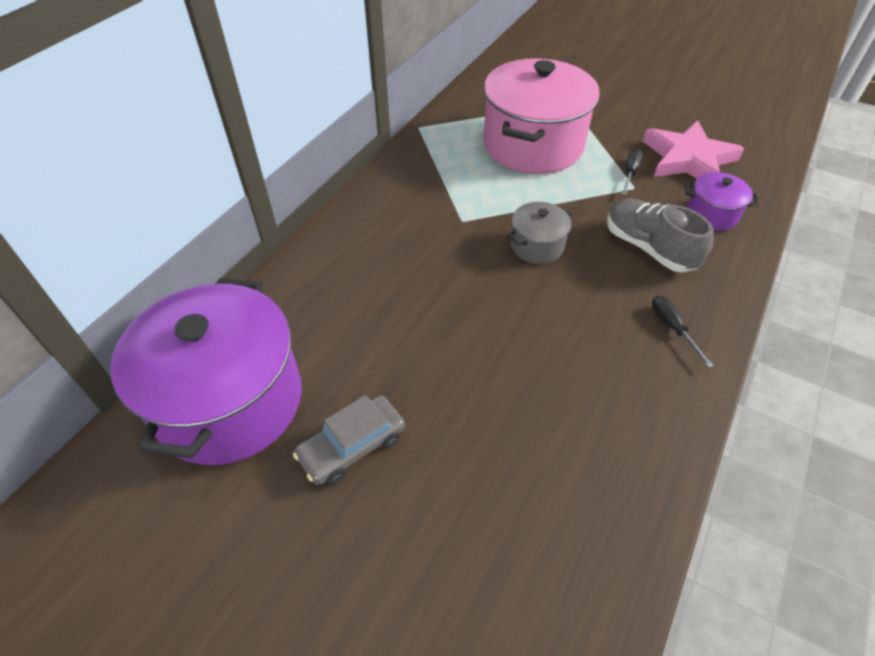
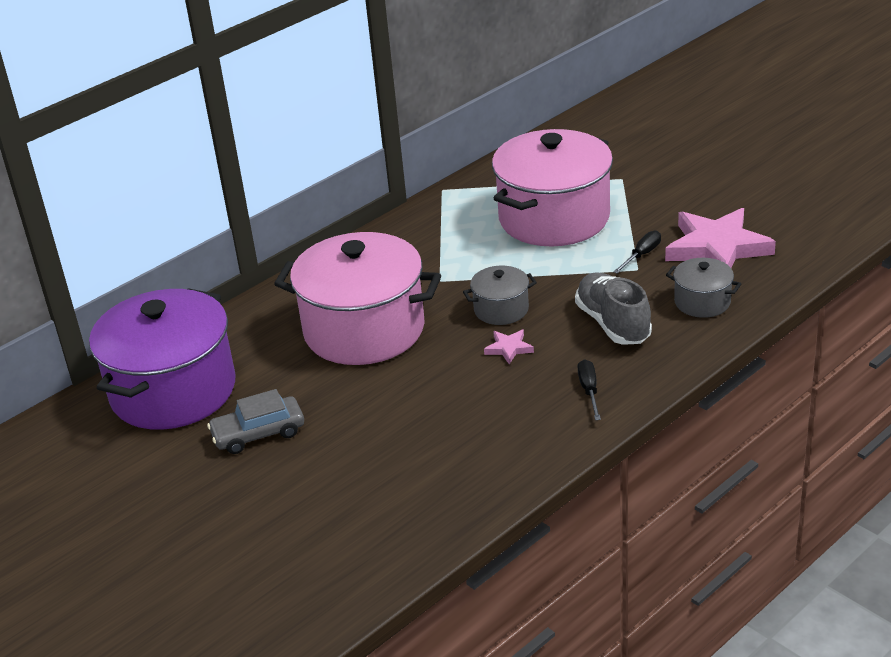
camera: 20 degrees right, 15 degrees down
purple pot [685,172,758,231] -> grey pot [666,258,741,318]
none -> pink pot [274,232,441,365]
none -> pink star [484,330,534,365]

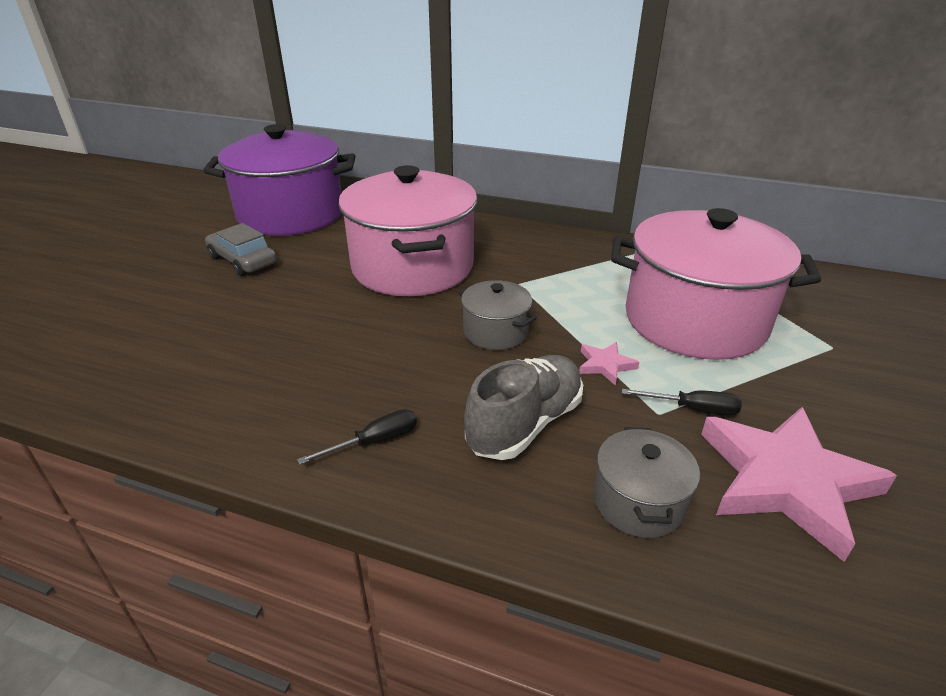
camera: 60 degrees right, 0 degrees up
pink star [484,330,534,365] -> pink star moved to [579,342,639,386]

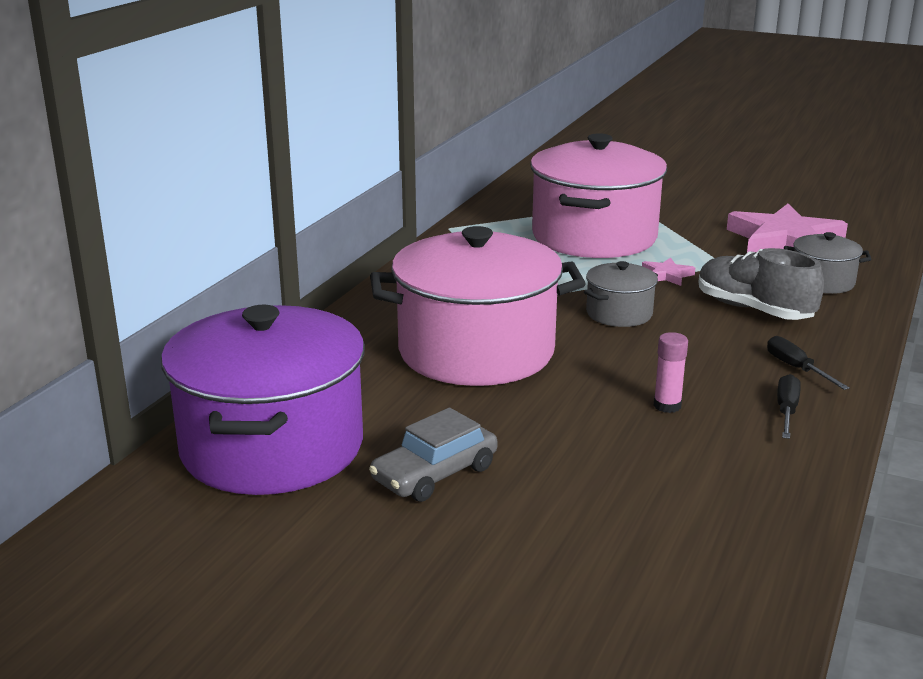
camera: 85 degrees left, 10 degrees down
black screwdriver [622,389,742,416] -> black screwdriver moved to [777,374,801,439]
none -> pink glue stick [654,332,688,413]

